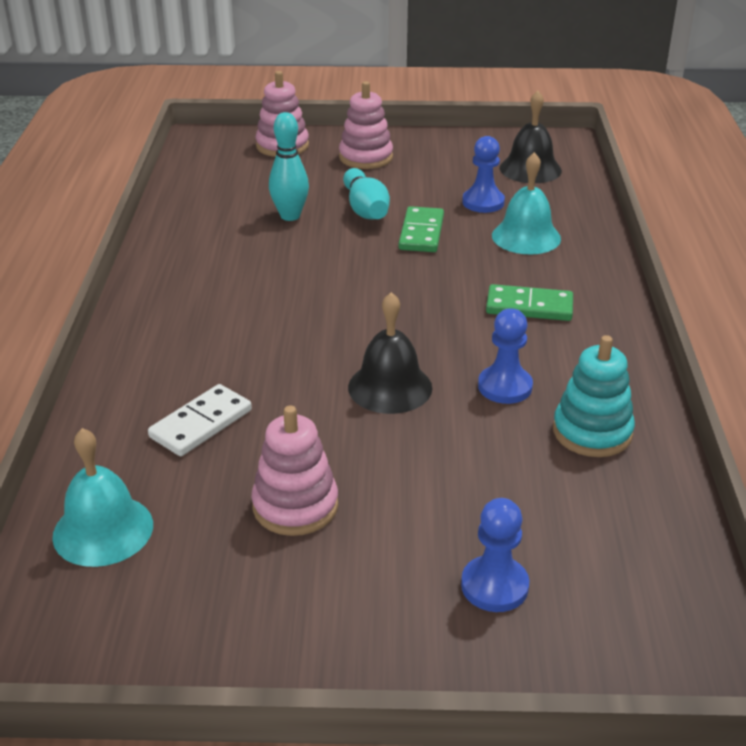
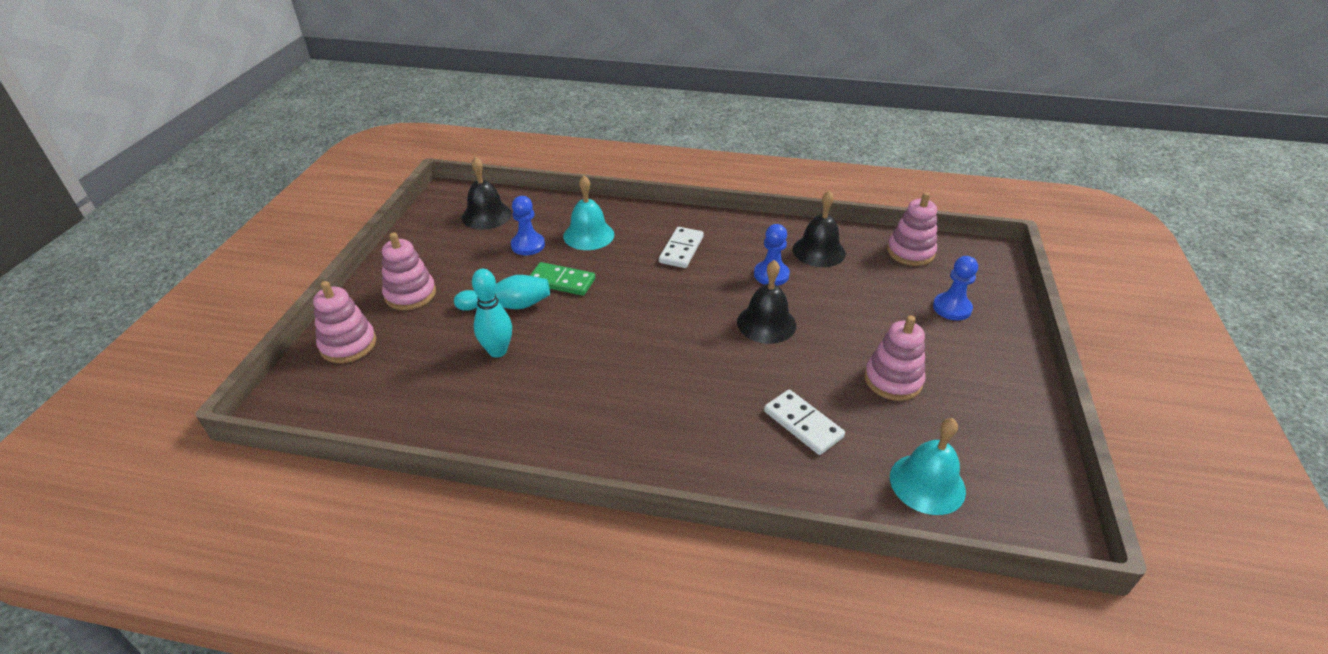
camera: 80 degrees left, 5 degrees up
green domino [486,284,573,321] -> white domino [659,227,704,268]
turquoise stacking toy [553,335,635,457] -> black bell [793,190,846,267]
none -> pink stacking toy [887,192,937,266]

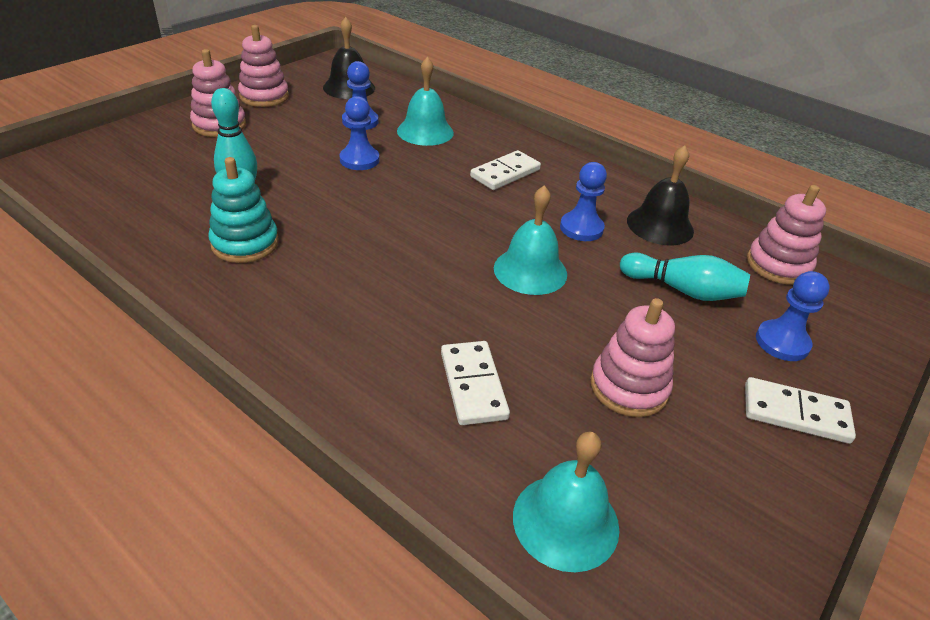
camera: 25 degrees right, 0 degrees up
pink stacking toy [313,281,376,363] -> pink stacking toy moved to [238,25,289,107]
turquoise bowling pin [454,275,550,311] -> turquoise bowling pin moved to [620,253,750,301]
green domino [530,262,595,296] -> blue pawn [340,96,379,170]
black bell [737,260,796,344] -> turquoise bell [494,185,567,295]
none -> turquoise stacking toy [208,157,279,263]
none -> white domino [745,377,856,444]

